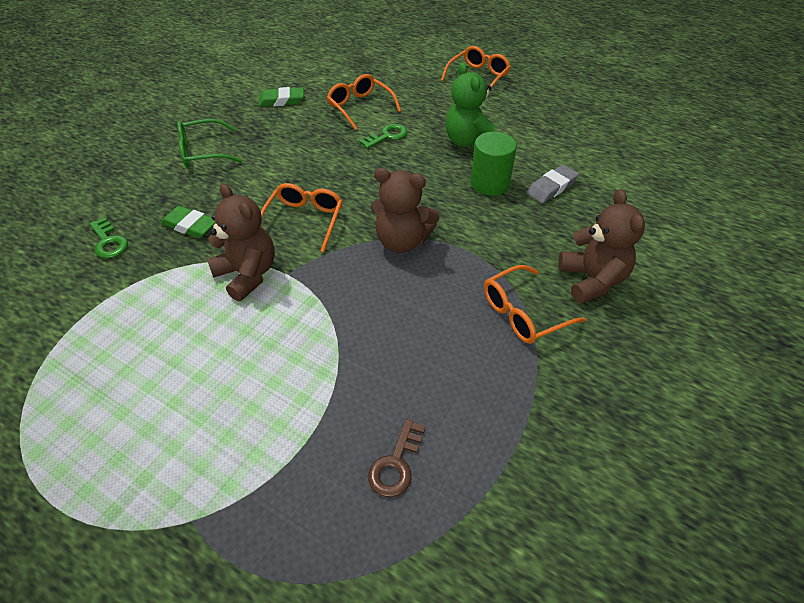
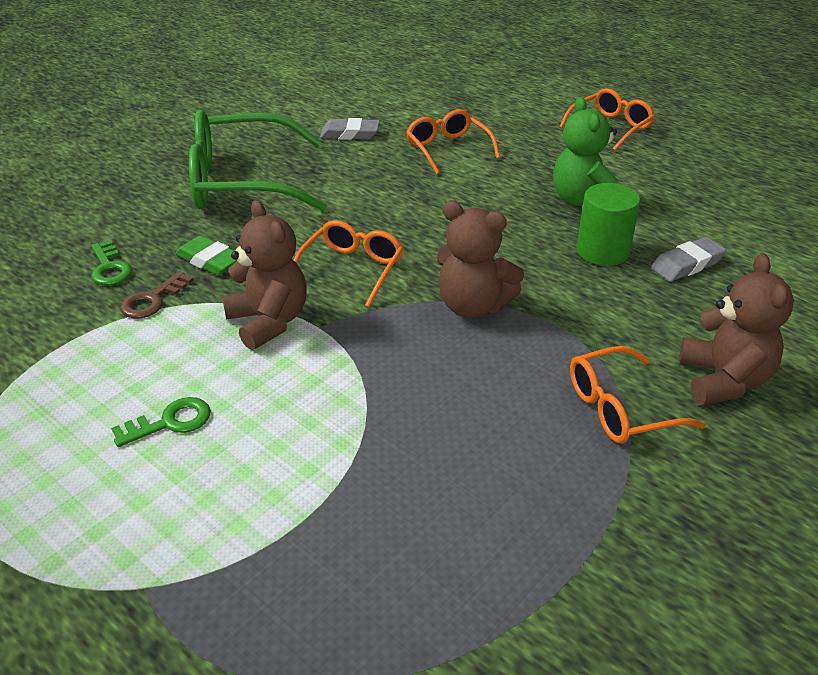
camera: 10 degrees right, 10 degrees down
green glasses [177,119,242,168] -> green glasses [189,110,327,211], size x1.81
green eraser [259,87,304,107] -> grey eraser [320,118,380,140]
green key [360,124,408,149] -> green key moved to [111,397,211,447]
brown key [368,419,425,497] -> brown key moved to [120,271,194,318]

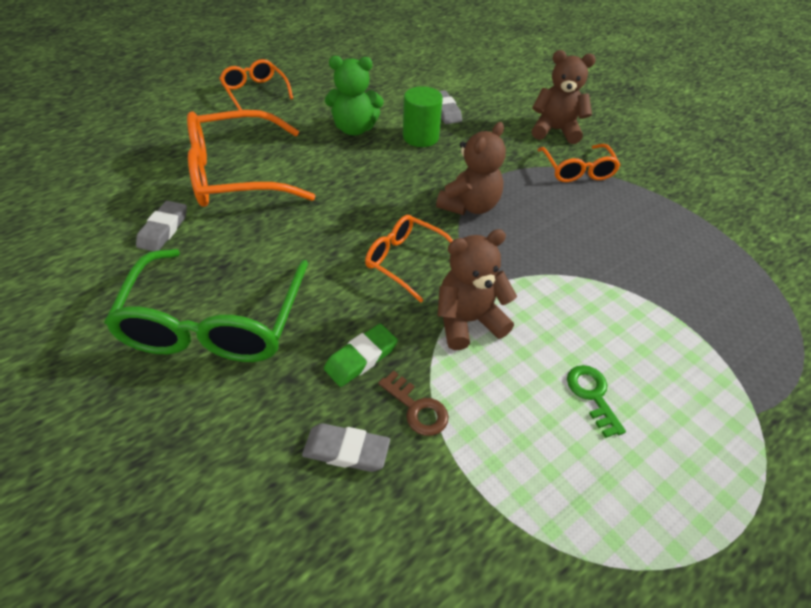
camera: 80 degrees left, 10 degrees up
green key [91,240,132,285] -> grey eraser [302,423,390,472]
orange glasses [406,109,500,174] -> orange glasses [187,110,315,207], size x1.81

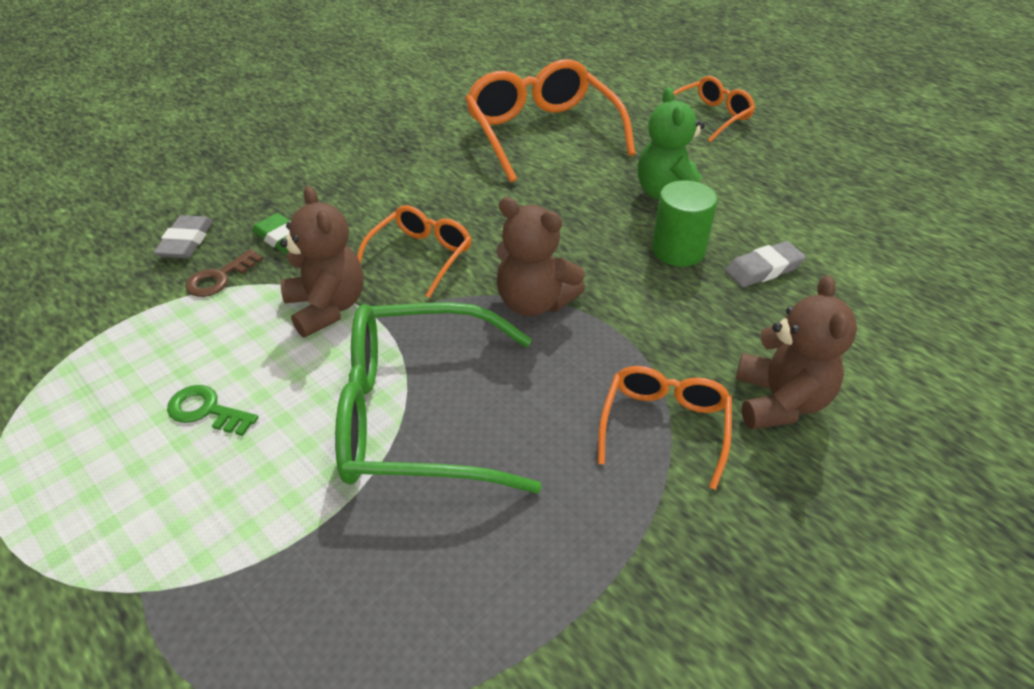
camera: 85 degrees right, 5 degrees down
green glasses [104,249,308,362] -> green glasses moved to [335,302,542,493]
grey eraser [136,201,187,251] -> none
orange glasses [538,144,620,182] -> orange glasses turned 120 degrees clockwise [598,366,732,490]
green key [567,365,626,438] -> green key turned 135 degrees counterclockwise [167,385,259,436]

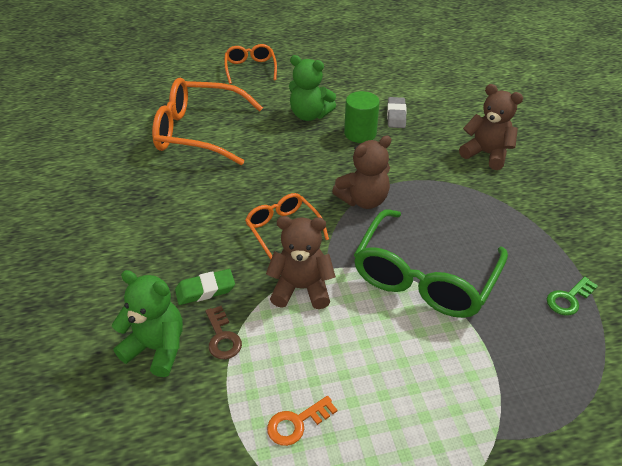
camera: 60 degrees left, 0 degrees up
grey eraser [154,215,213,258] -> green teddy bear [112,270,183,377]
green key [167,385,259,436] -> green key moved to [547,276,598,316]
orange glasses [598,366,732,490] -> none
none -> orange key [267,396,337,446]

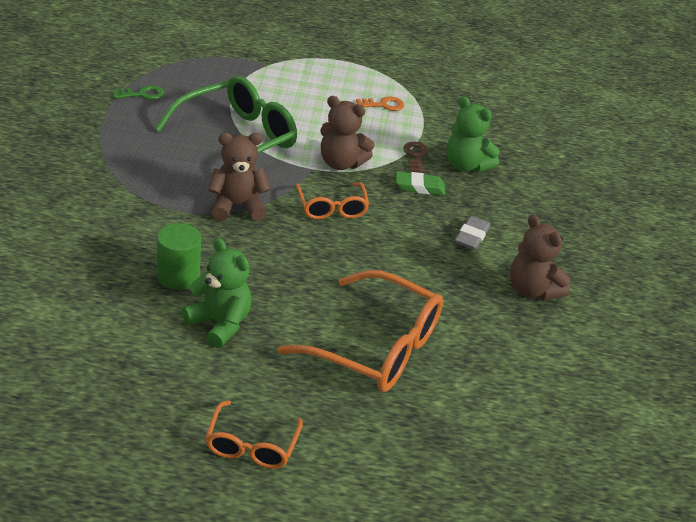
camera: 165 degrees left, 5 degrees down
grey eraser [387,97,407,128] -> grey eraser moved to [455,216,490,250]
brown teddy bear [459,84,523,170] -> brown teddy bear moved to [510,214,570,300]

